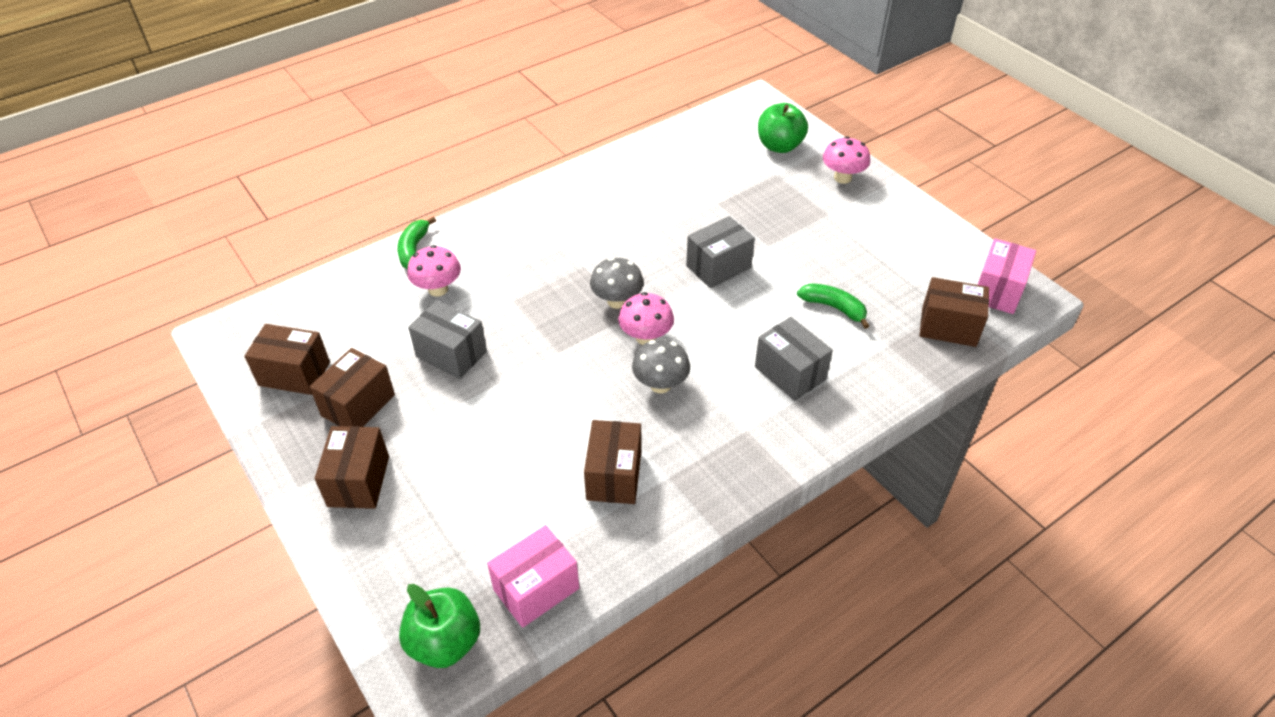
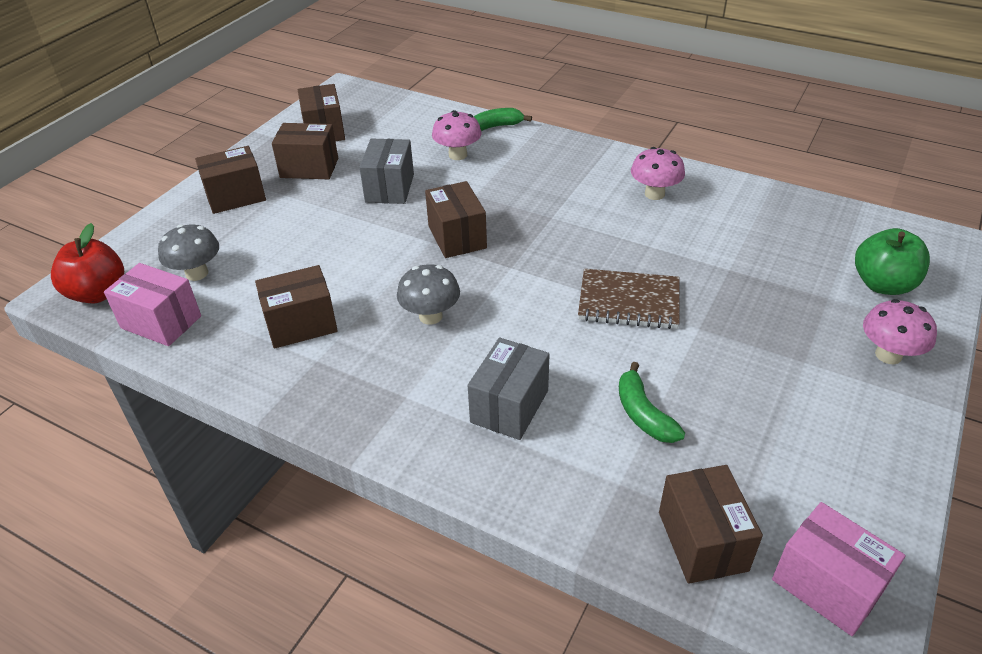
camera: 65 degrees right, 5 degrees down
green apple [399,584,480,668] -> red apple [51,223,124,303]
grey mushroom [590,257,644,309] -> grey mushroom moved to [158,224,219,281]
pink mushroom [618,292,674,345] -> pink mushroom moved to [631,147,685,200]
grey box [686,216,755,288] -> brown notebook [578,269,680,329]
green banana [797,283,869,329] -> green banana turned 150 degrees clockwise [619,362,685,443]
pink box [977,238,1036,314] -> pink box turned 45 degrees clockwise [772,502,905,636]
none -> brown box [425,181,487,258]

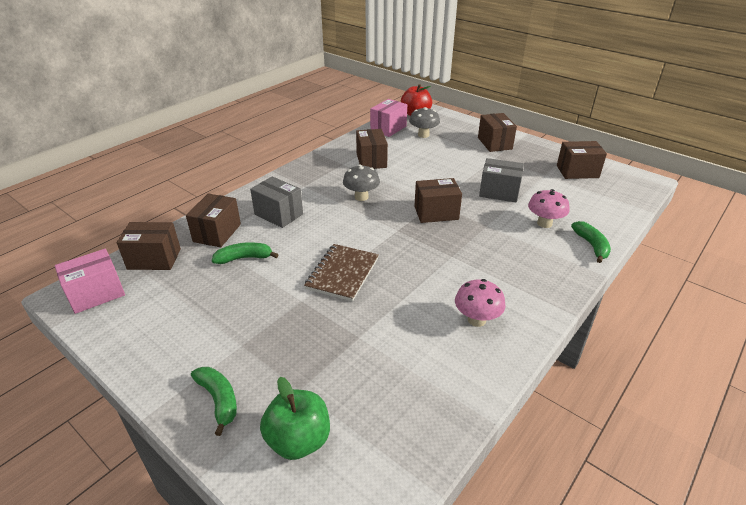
camera: 100 degrees right, 5 degrees down
brown box [272,123,338,179] -> brown box moved to [186,193,241,247]
pink mushroom [863,299,937,364] -> green banana [191,367,237,436]

